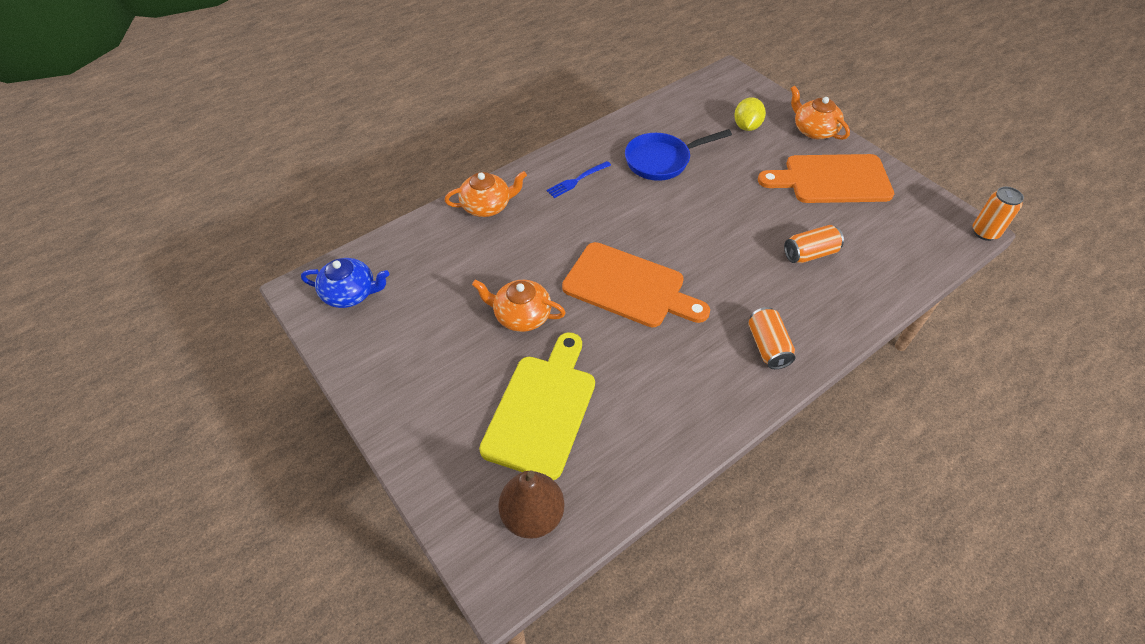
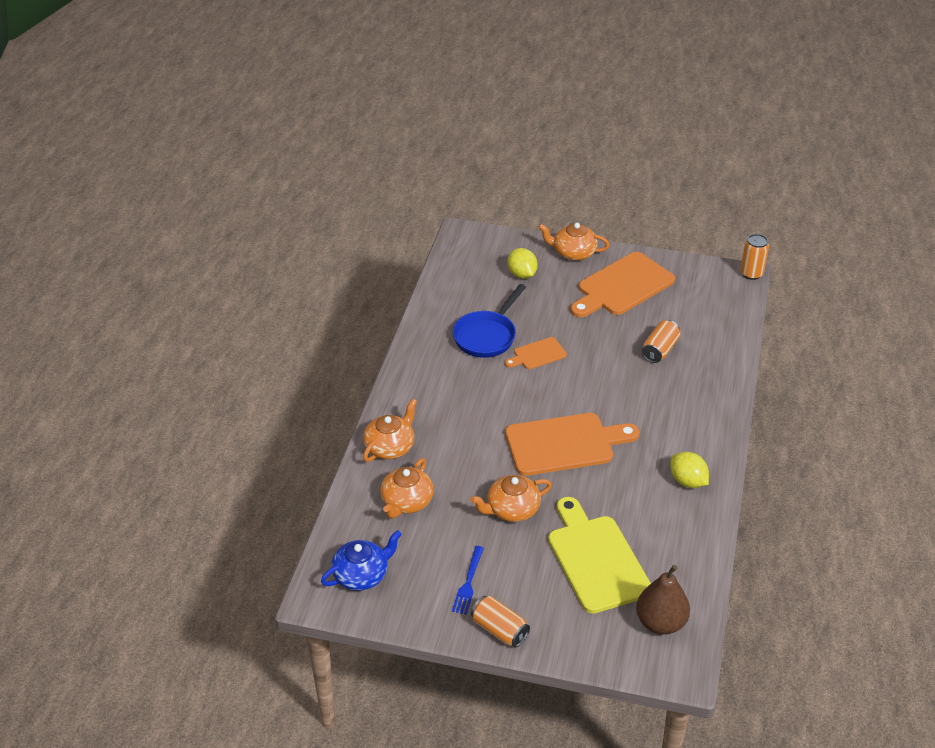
camera: 40 degrees left, 10 degrees down
blue fork [547,161,611,198] -> blue fork moved to [452,546,484,615]
orange can [748,307,795,369] -> orange can moved to [471,596,530,648]
none -> orange teapot [380,458,434,519]
none -> orange cutting board [505,337,567,369]
none -> yellow lemon [670,452,709,488]

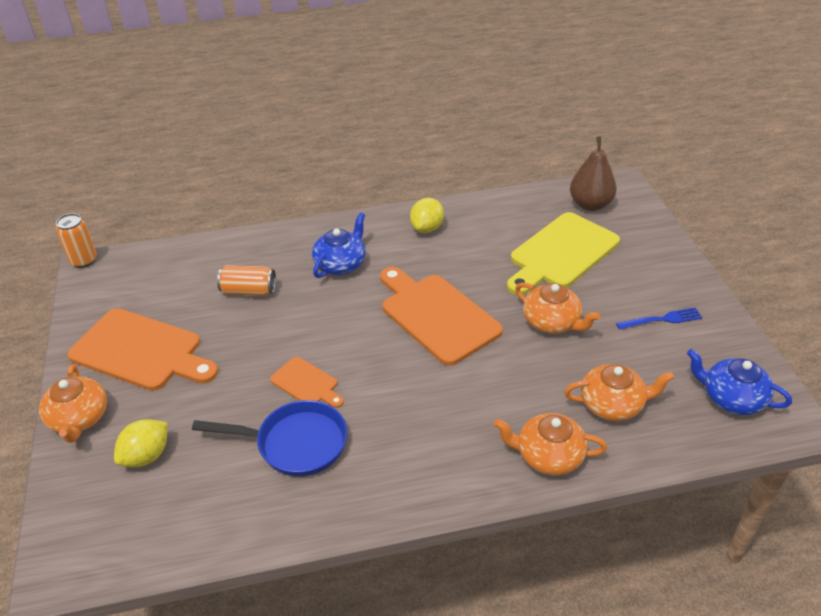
camera: 115 degrees left, 0 degrees up
orange can [471,596,530,648] -> none
none -> blue teapot [312,213,365,278]

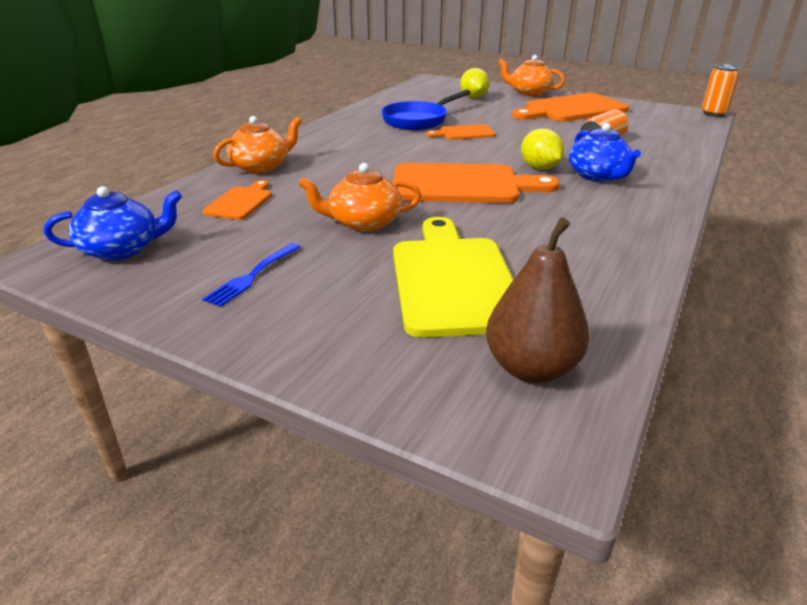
camera: 130 degrees right, 10 degrees down
yellow lemon [410,198,444,233] -> yellow lemon moved to [521,129,564,169]
orange teapot [564,364,675,421] -> orange cutting board [203,180,272,220]

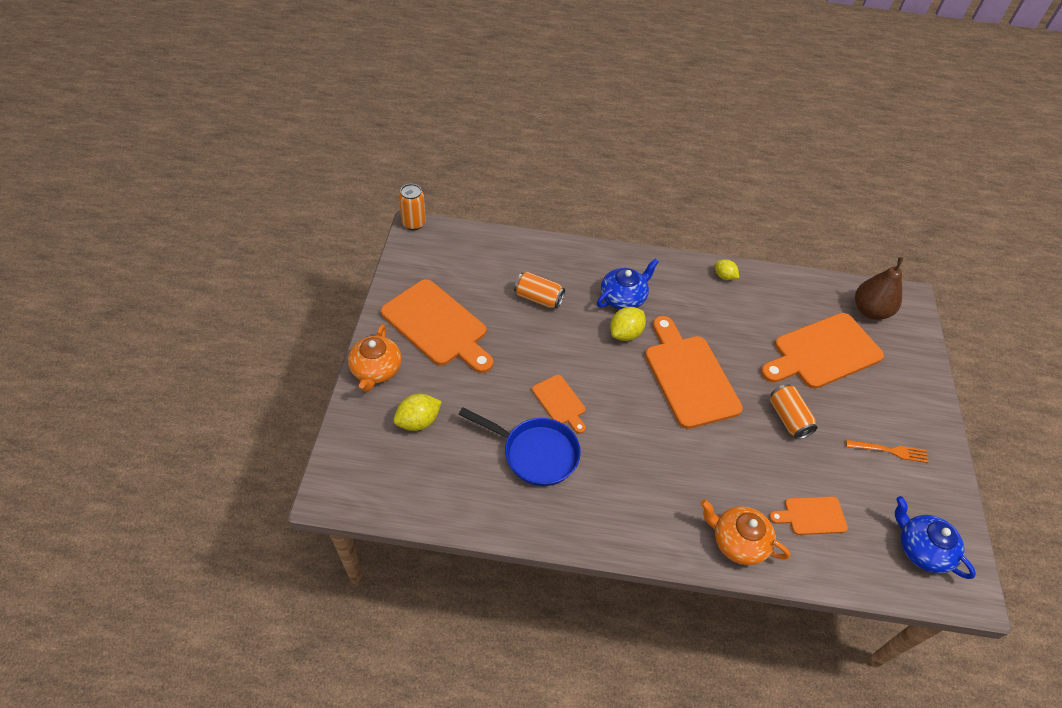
camera: 115 degrees left, 20 degrees up
blue fork [202,243,300,307] -> orange fork [846,440,929,463]
orange teapot [298,163,421,231] -> orange can [770,384,817,439]
yellow cutting board [393,217,513,338] -> orange cutting board [761,313,884,389]
none -> yellow lemon [715,259,739,280]

